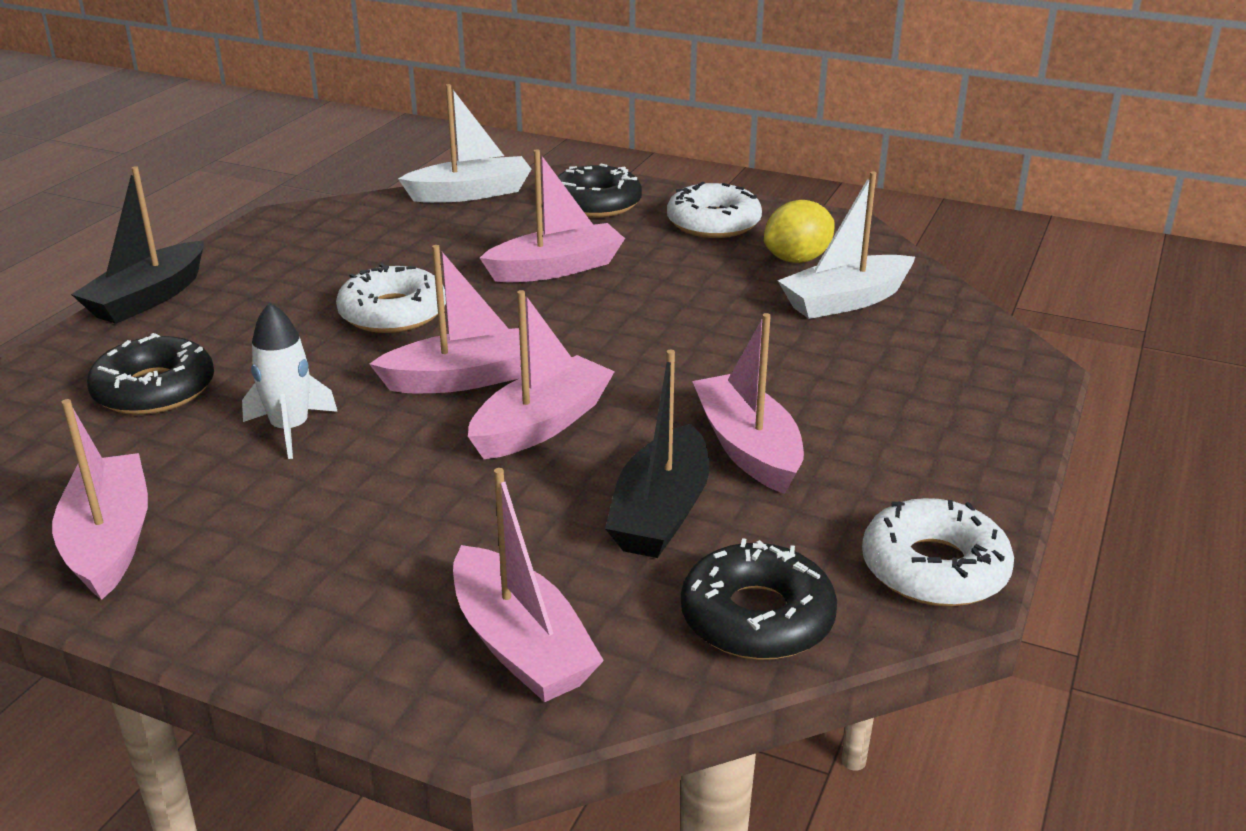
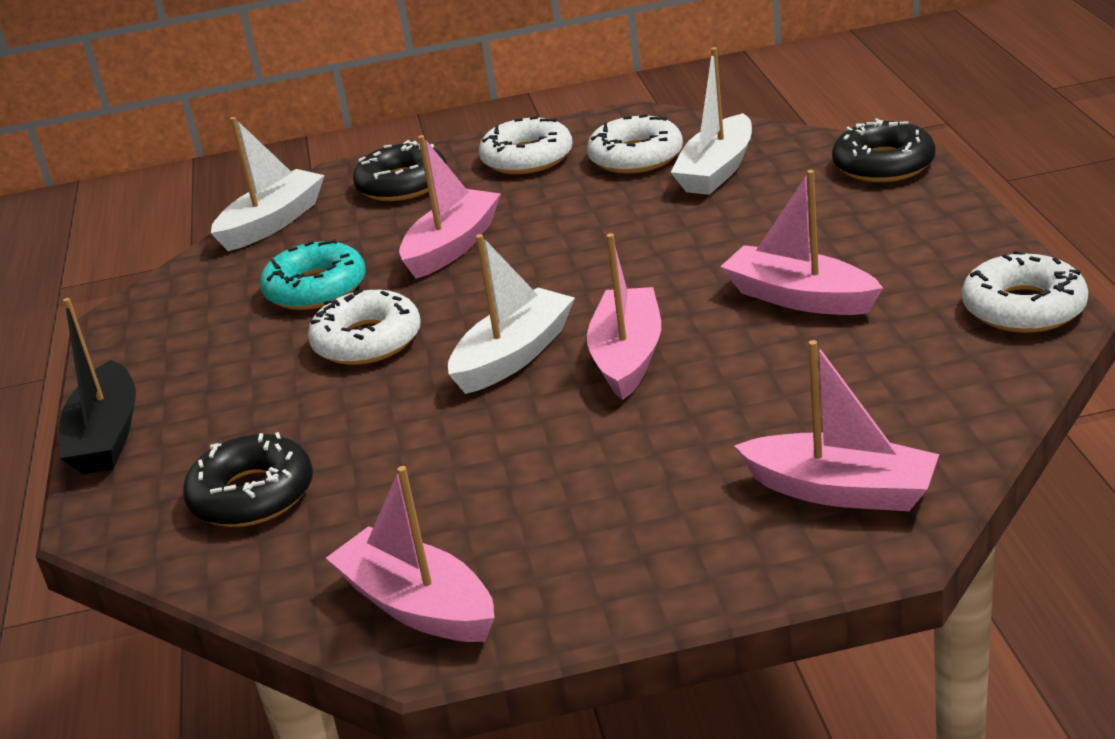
camera: 30 degrees left, 0 degrees up
white rocket [242,302,338,459] -> none
pink boat [369,245,521,393] -> white boat [448,234,575,394]
black boat [605,350,709,558] -> none
black donut [681,538,837,660] -> black donut moved to [832,118,936,182]
yellow lemon [764,200,835,263] -> white donut [587,114,683,174]
none -> turquoise donut [260,239,366,310]

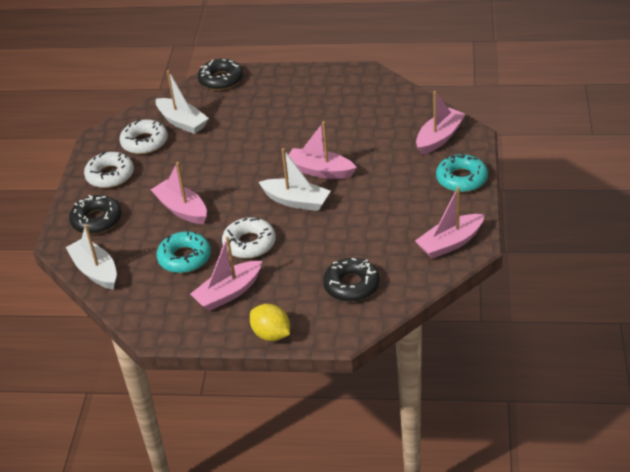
camera: 75 degrees left, 10 degrees up
black boat [59,298,136,474] -> yellow lemon [250,304,290,341]
white boat [448,234,575,394] -> white boat turned 150 degrees clockwise [259,148,331,211]
pink boat [720,170,883,315] -> pink boat moved to [190,237,262,311]
white donut [962,250,1088,333] -> none
none -> turquoise donut [436,153,488,192]

